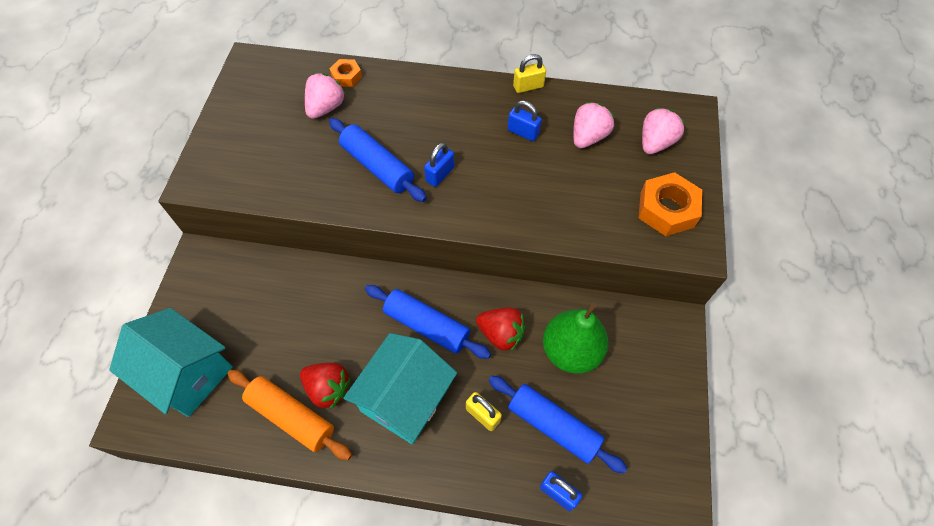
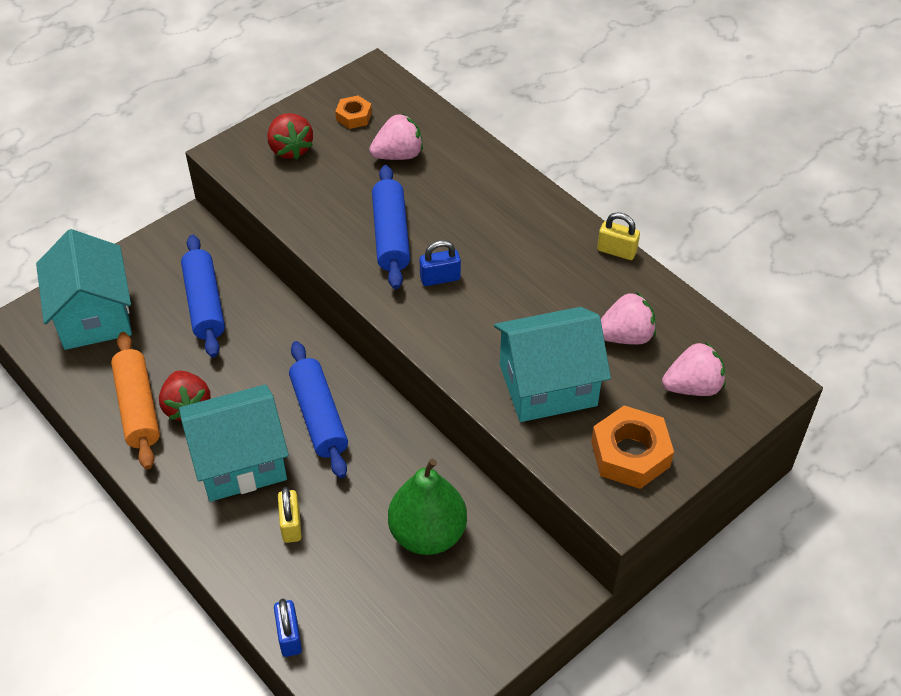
camera: 40 degrees right, 10 degrees down
orange nut [330,59,362,87] -> orange nut moved to [335,96,372,129]
red strawberry [476,307,526,352] -> red strawberry moved to [267,113,313,160]
blue rolling pin [488,376,627,474] -> blue rolling pin moved to [181,235,225,358]
blue padlock [508,101,542,141] -> none
none -> turquoise house [494,307,611,422]

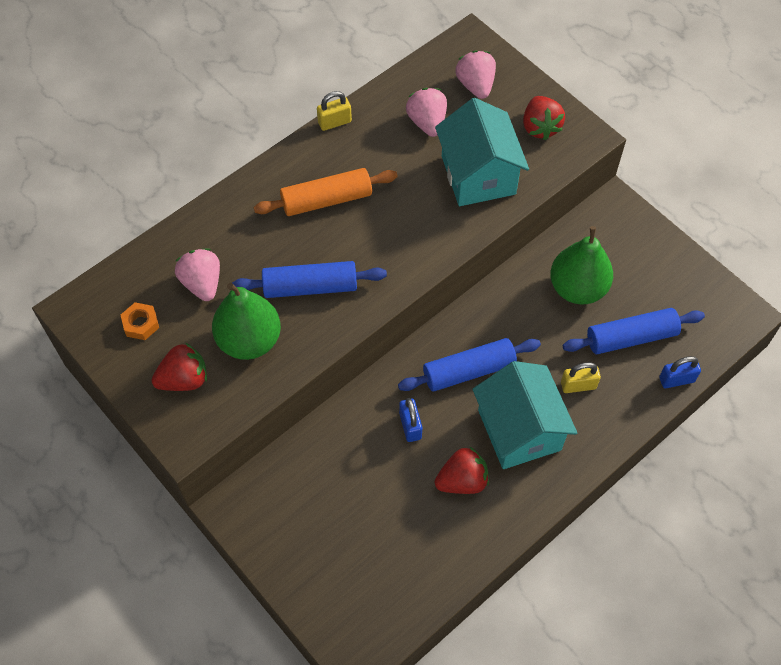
camera: 90 degrees left, 10 degrees up
turquoise house [36,229,132,350] -> none
orange rolling pin [111,332,160,469] -> orange rolling pin moved to [254,168,398,216]
blue rolling pin [181,235,225,358] -> blue rolling pin moved to [563,308,705,354]
blue padlock [419,240,461,286] -> blue padlock moved to [399,398,422,442]
orange nut [591,405,674,489] -> red strawberry [523,96,565,140]
yellow padlock [597,212,640,260] -> yellow padlock turned 45 degrees clockwise [317,91,352,131]
none -> green pear [212,283,281,360]

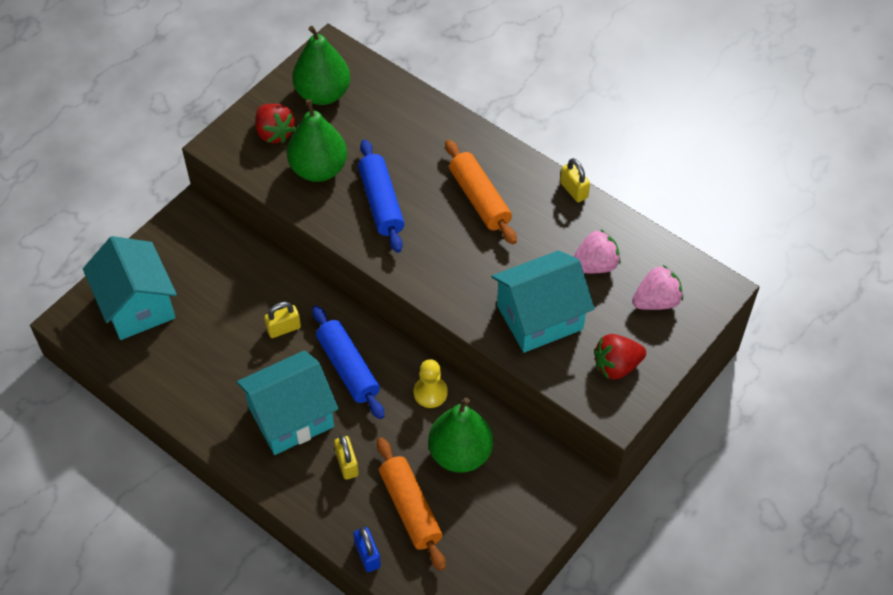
camera: 80 degrees right, 5 degrees down
orange nut [121,302,159,340] -> green pear [292,26,350,105]
pink strawberry [175,248,220,301] -> none
blue padlock [399,398,422,442] -> yellow padlock [264,302,301,338]
red strawberry [435,447,489,494] -> none
blue rolling pin [563,308,705,354] -> orange rolling pin [377,437,446,571]
none -> turquoise house [83,236,177,340]
none -> yellow pawn [414,359,448,408]

